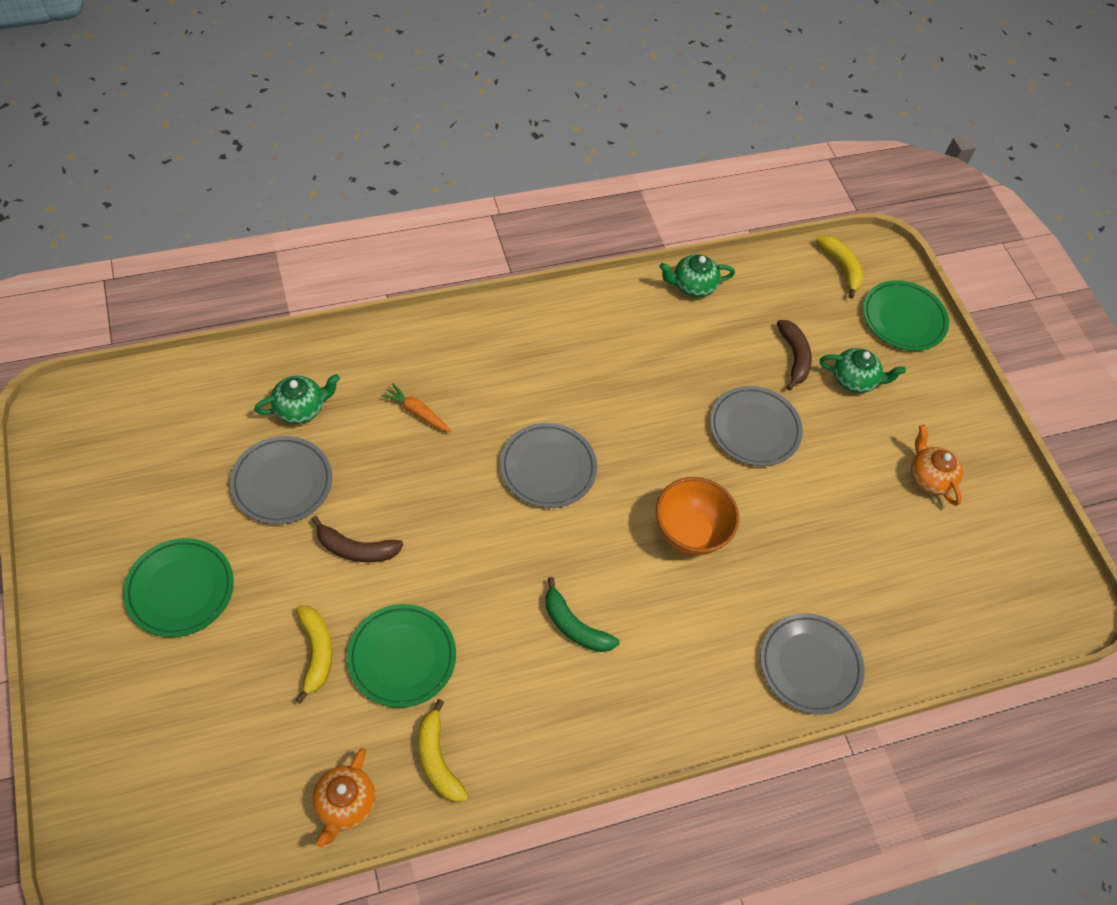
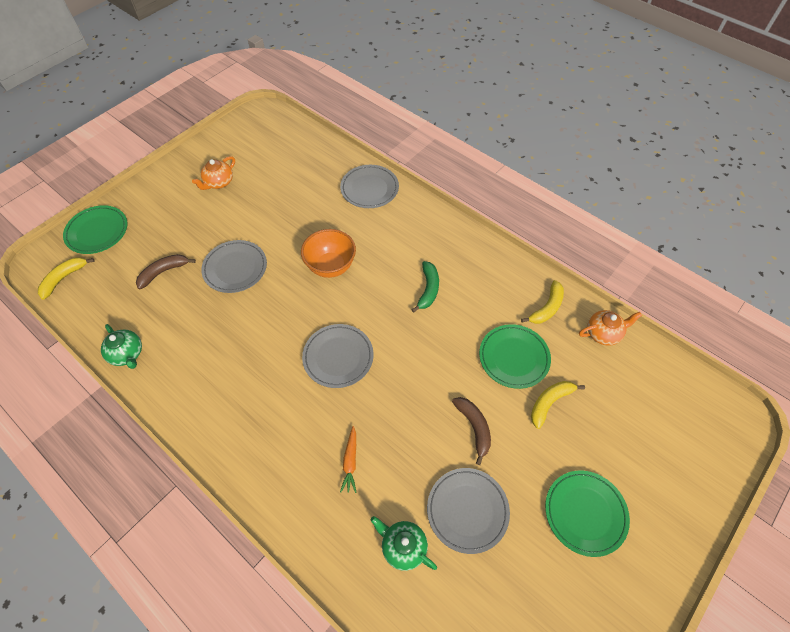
camera: 115 degrees left, 0 degrees up
green teapot [820,348,906,393] -> none

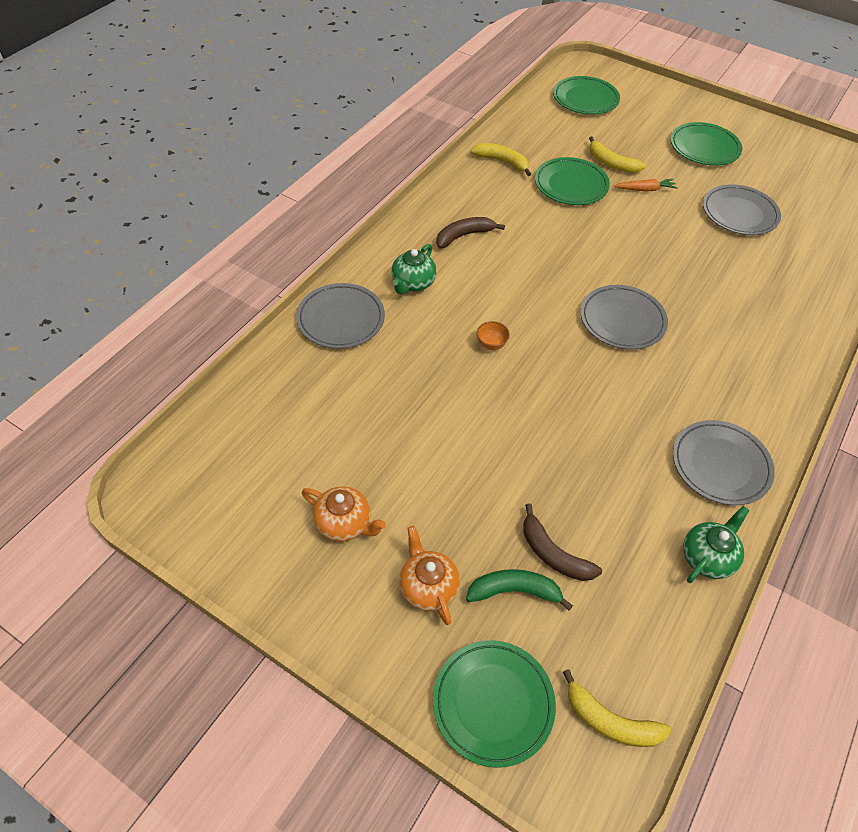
camera: 100 degrees left, 5 degrees down
grey plate [201,240,267,293] -> grey plate moved to [673,420,775,505]
orange bowl [301,229,356,278] -> orange bowl [477,321,510,350], size x0.44
orange carrot [340,426,357,493] -> orange carrot moved to [613,179,678,191]
green teapot [371,516,437,571] -> green teapot moved to [391,244,437,294]
green banana [412,261,439,313] -> green banana moved to [466,569,573,610]
brown banana [452,397,491,465] -> brown banana moved to [436,217,505,248]
orange teapot [579,310,642,346] -> orange teapot moved to [399,526,460,625]
none -> green plate [553,76,620,115]

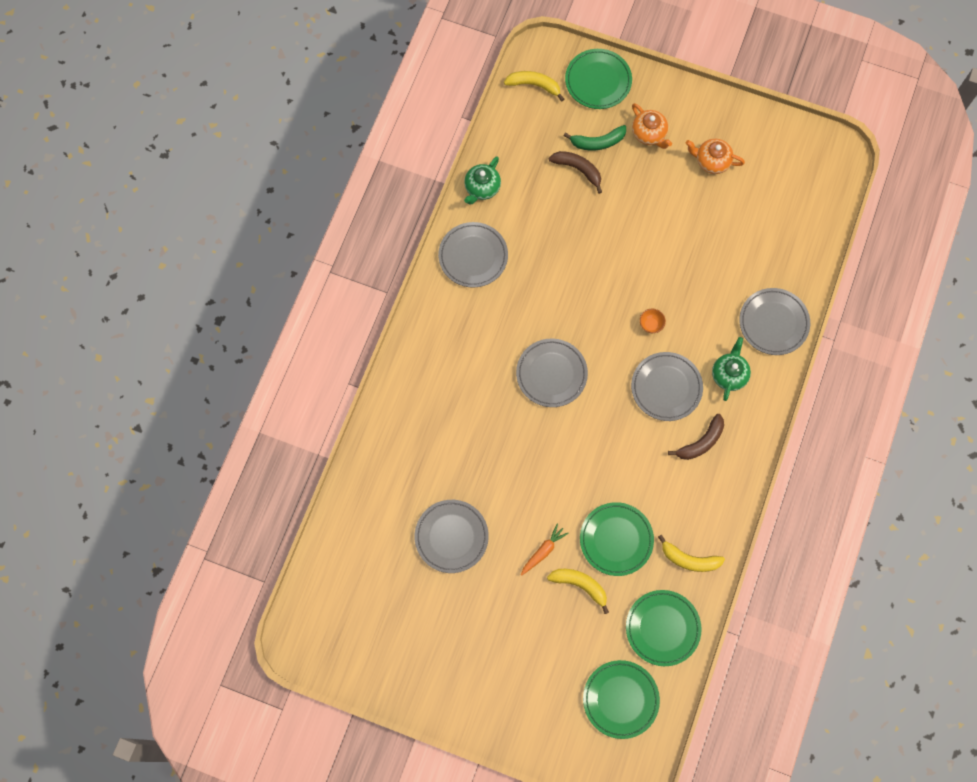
camera: 170 degrees right, 20 degrees up
orange carrot [613,179,678,191] -> orange carrot turned 150 degrees clockwise [521,524,568,576]
green plate [670,122,742,166] -> green plate moved to [626,590,702,666]
none -> grey plate [631,352,703,421]

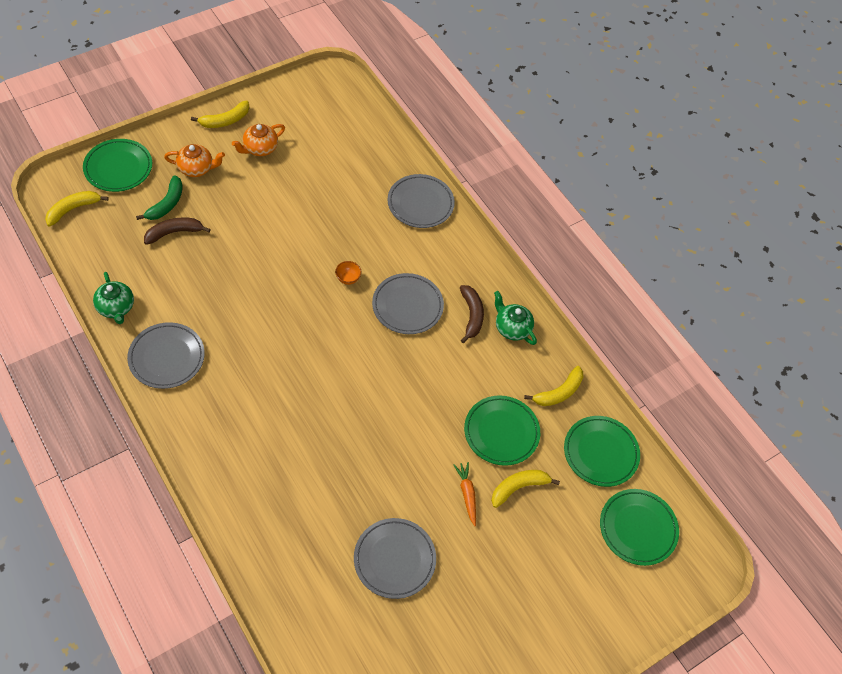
camera: 60 degrees left, 15 degrees down
grey plate [516,339,588,407] -> none
green teapot [712,337,751,401] -> green teapot moved to [494,291,537,345]
none -> yellow banana [191,100,249,128]

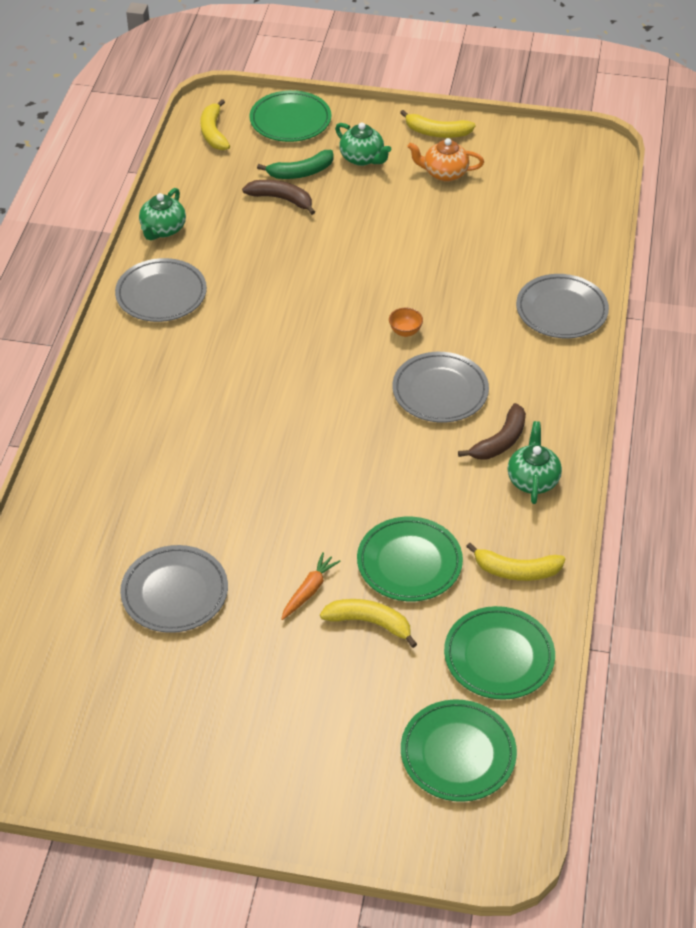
camera: 50 degrees right, 10 degrees down
yellow banana [45,191,109,226] -> yellow banana turned 105 degrees counterclockwise [200,99,230,150]
orange teapot [164,144,225,177] -> green teapot [335,122,392,166]

